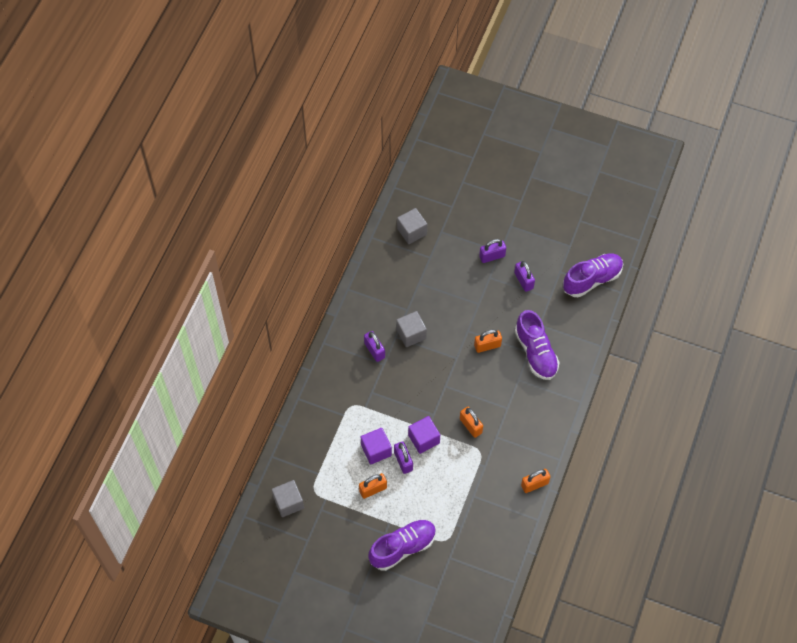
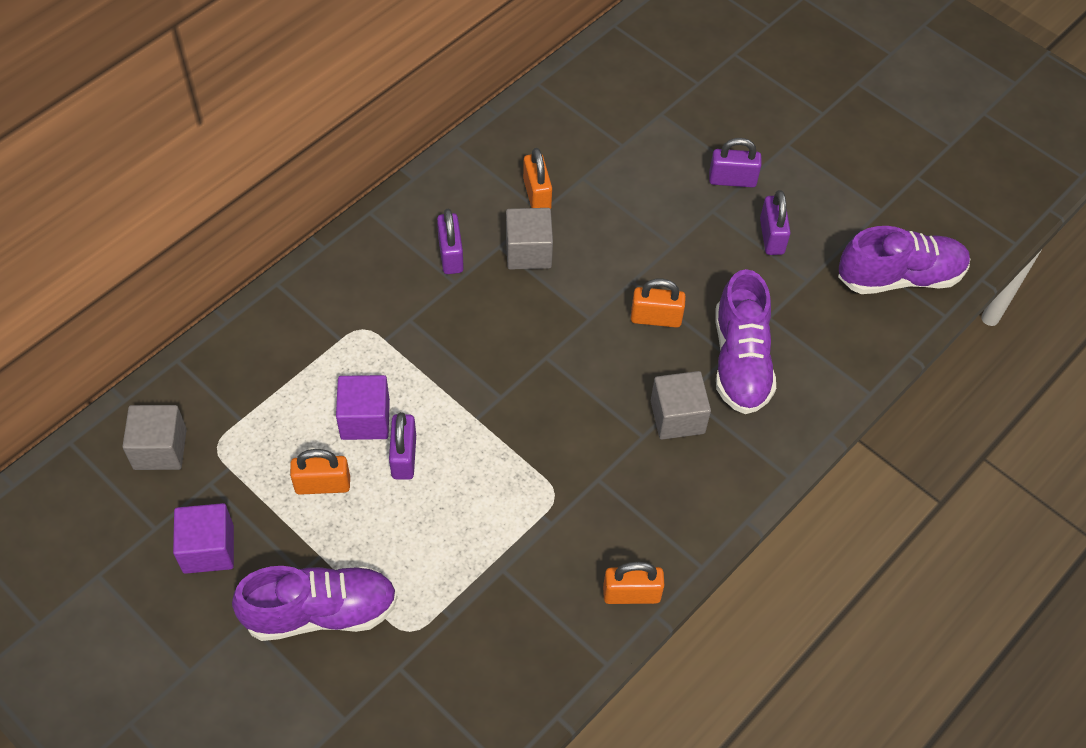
camera: 20 degrees right, 5 degrees down
grey cube [397,208,427,244] -> grey cube moved to [651,371,711,440]
purple cube [408,416,440,454] -> purple cube moved to [173,503,234,574]
orange padlock [460,407,483,438] -> orange padlock moved to [523,148,552,209]

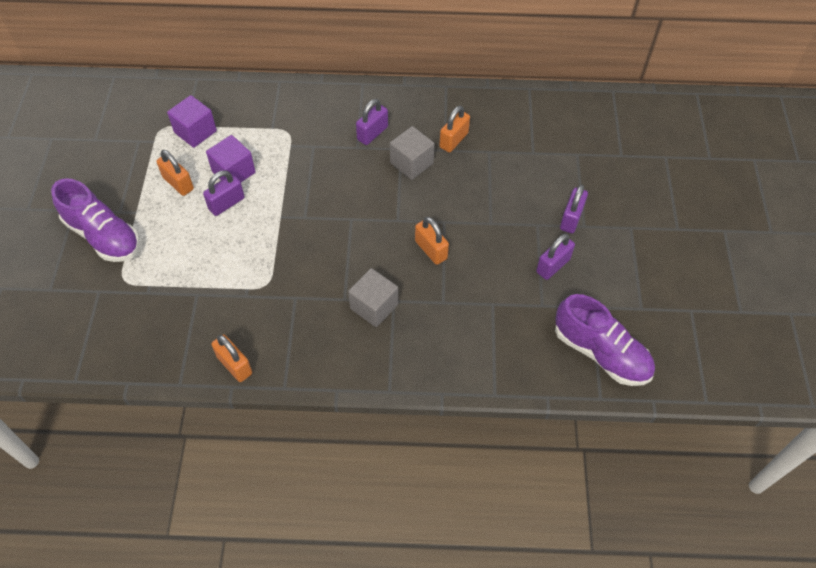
camera: 50 degrees right, 0 degrees up
grey cube [122,405,187,470] -> none
purple cube [173,503,234,574] -> purple cube moved to [167,95,217,148]
purple padlock [709,138,762,188] -> purple padlock turned 60 degrees clockwise [560,184,588,233]
purple shoe [715,269,776,414] -> none

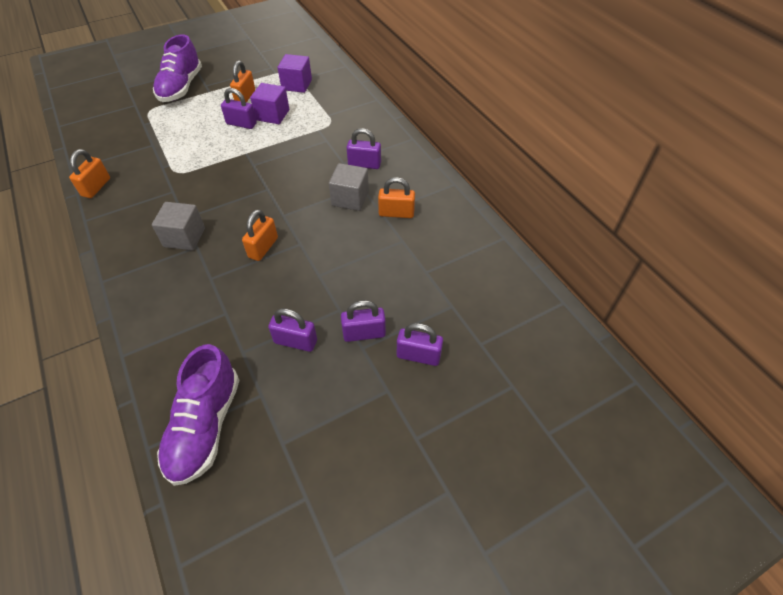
camera: 60 degrees right, 5 degrees down
none -> purple padlock [397,323,443,366]

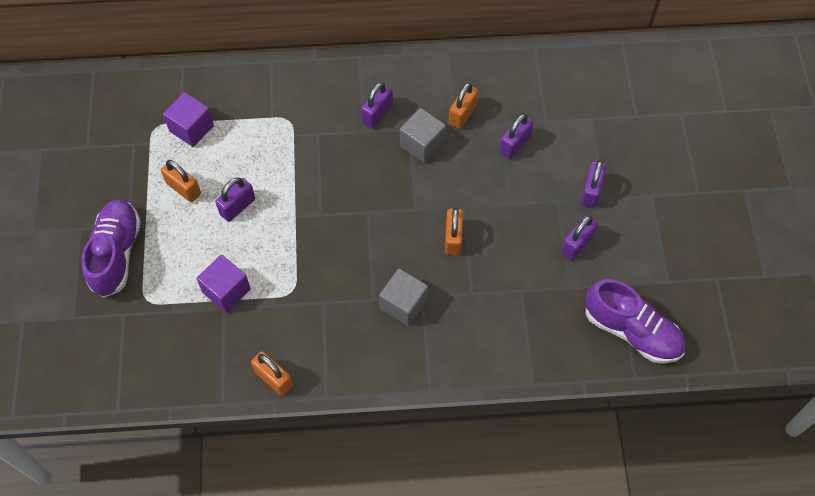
camera: 65 degrees left, 10 degrees up
purple shoe [153,34,202,102] -> purple shoe turned 120 degrees counterclockwise [81,199,141,298]
orange padlock [242,209,278,261] -> orange padlock turned 45 degrees clockwise [445,208,463,255]
purple cube [250,83,289,124] -> purple cube moved to [196,255,251,313]
purple padlock [397,323,443,366] -> purple padlock moved to [499,114,533,159]

